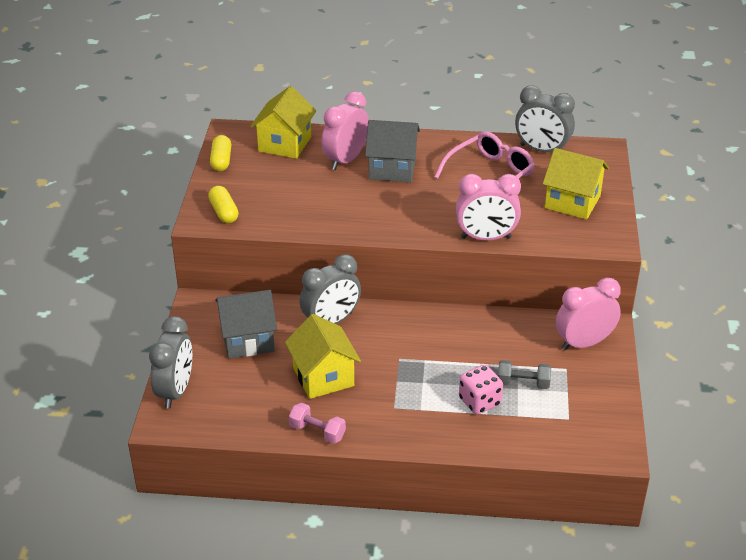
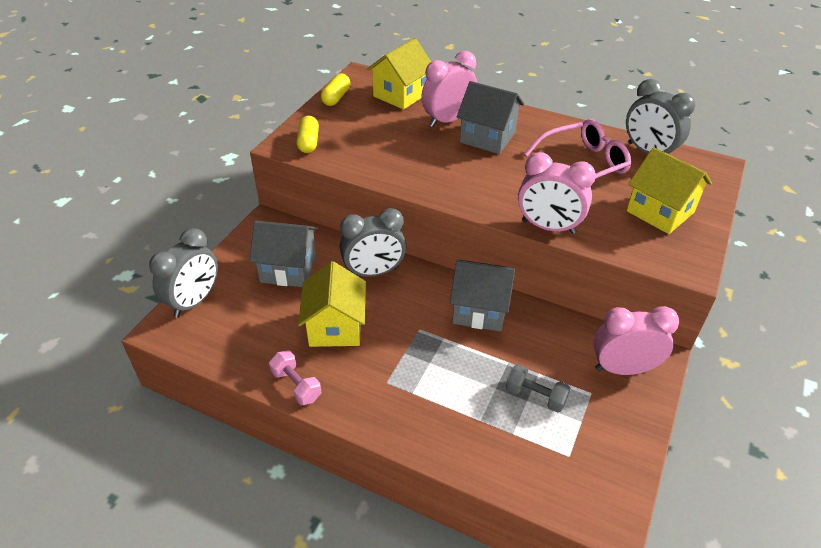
camera: 20 degrees right, 5 degrees up
pink dice [459,365,503,414] -> none
none -> grey house [450,260,515,332]

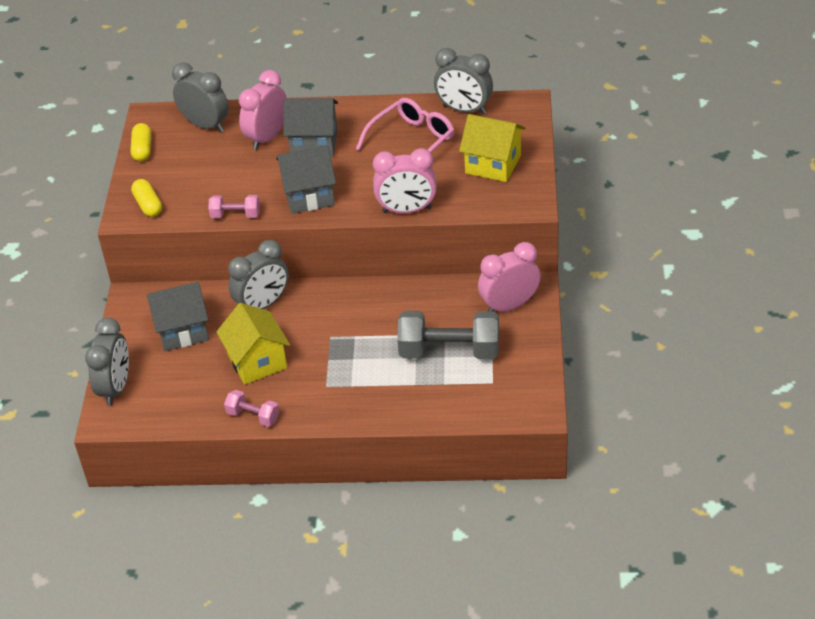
camera: 20 degrees left, 0 degrees up
yellow house [367,38,431,110] -> grey clock [172,62,229,132]
grey house [450,260,515,332] -> grey house moved to [276,146,336,214]
grey dumbbell [506,364,570,412] -> grey dumbbell [397,311,499,359], size x1.97
none -> pink dumbbell [208,195,260,218]

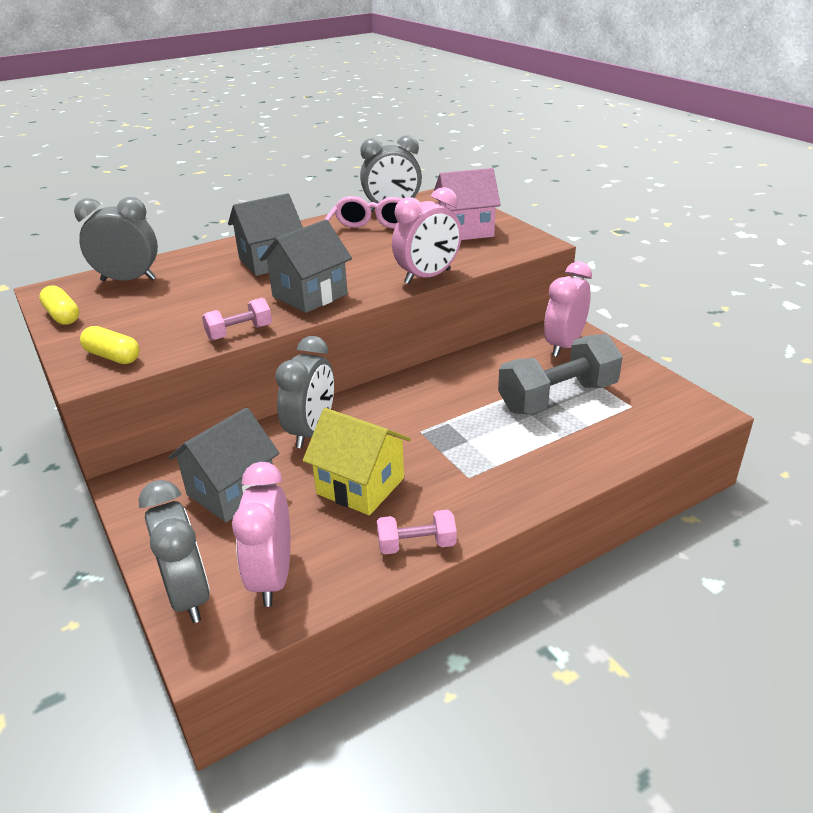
camera: 35 degrees left, 10 degrees down
pink clock [239,70,287,150] -> pink clock moved to [232,462,290,607]
yellow house [459,114,526,182] -> pink house [434,168,501,240]

